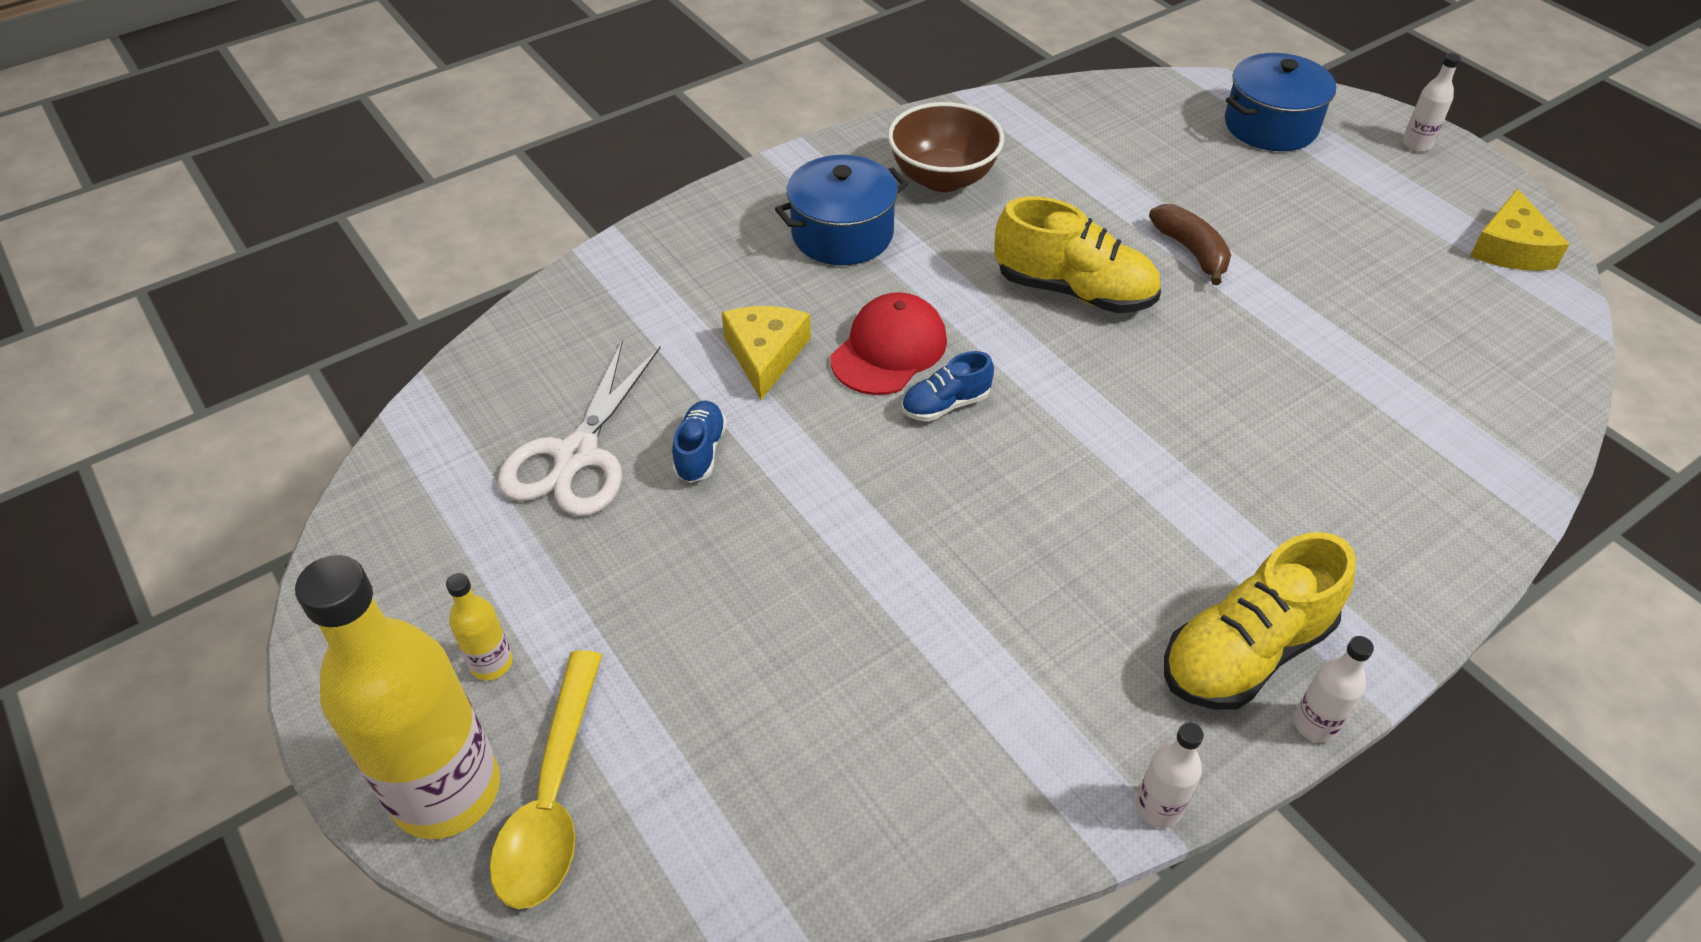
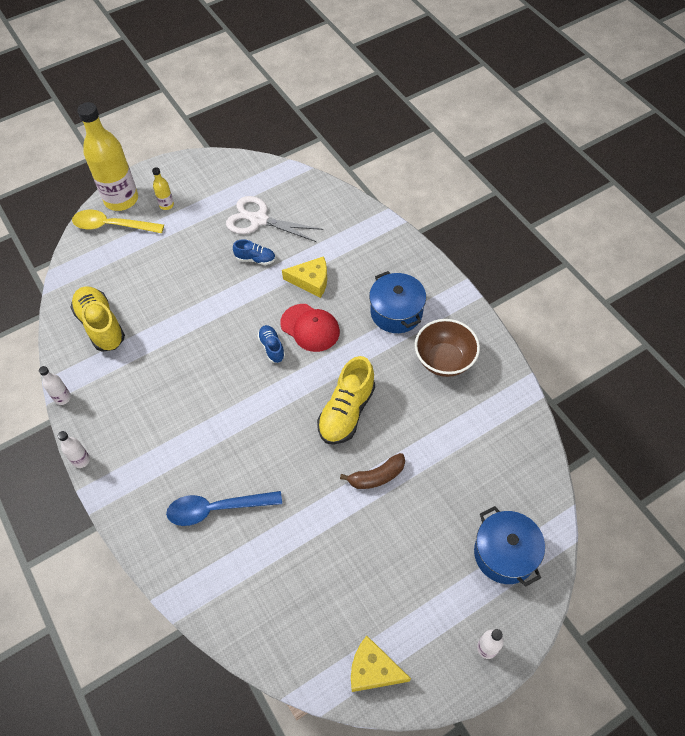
camera: 95 degrees right, 10 degrees up
yellow shoe [1164,532,1356,710] -> yellow shoe moved to [70,286,125,352]
none -> blue spoon [166,491,282,526]

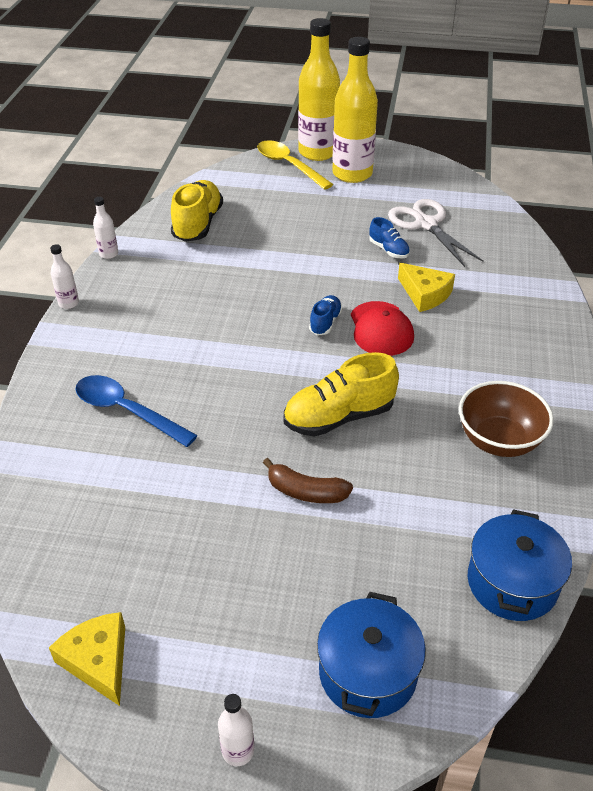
camera: 40 degrees right, 15 degrees down
yellow bottle [152,167,174,210] -> yellow bottle [332,37,378,183], size x2.37
blue pot [369,271,426,333] -> blue pot moved to [468,509,572,621]

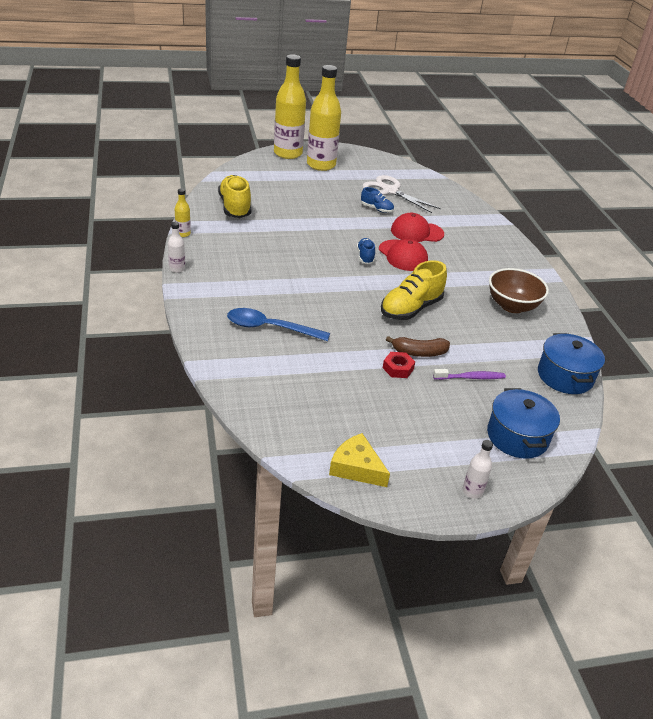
camera: 25 degrees left, 5 degrees down
white bottle [93,197,118,259] -> yellow bottle [175,188,191,237]
yellow spoon [257,140,333,190] -> none
yellow cheese [398,263,455,312] -> red cap [391,213,444,242]
none -> red nut [383,352,415,378]
none -> purple toothbrush [433,369,506,380]

